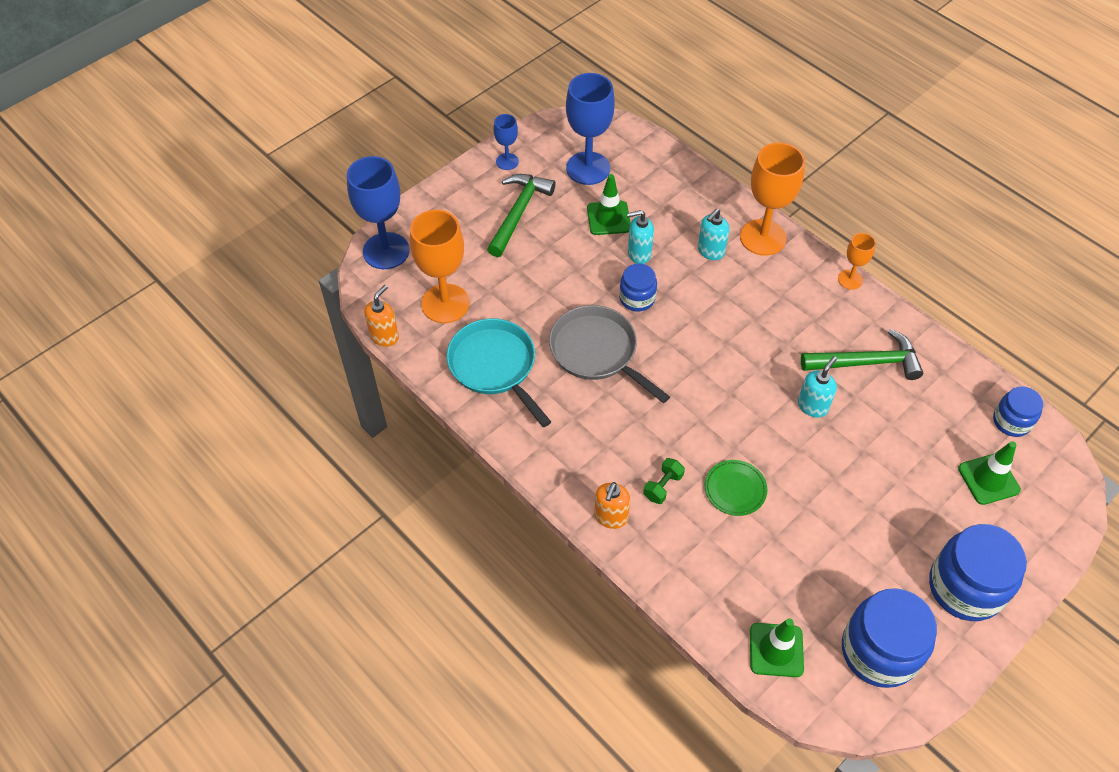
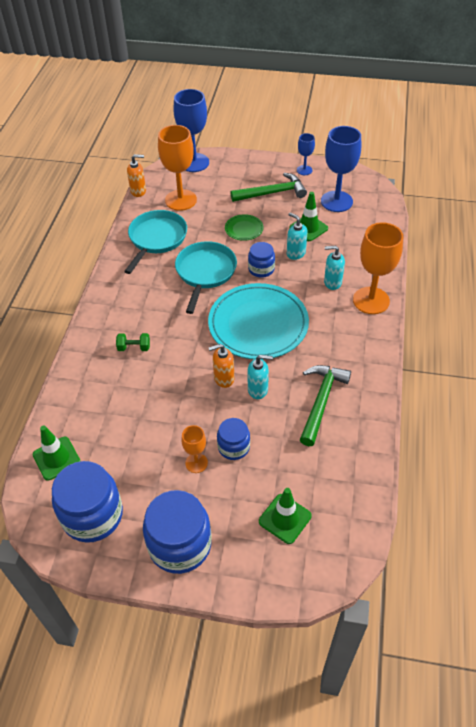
camera: 55 degrees right, 5 degrees down
grey pan [549,305,670,403] -> turquoise pan [175,241,237,314]
orange soap dispenser [594,482,630,529] -> orange soap dispenser moved to [209,344,234,388]
green plate [705,460,768,516] -> green plate moved to [225,214,263,241]
green hammer [801,329,923,380] -> green hammer turned 120 degrees counterclockwise [300,365,351,446]
orange goblet [838,233,876,290] -> orange goblet moved to [181,425,208,473]
blue jar [993,386,1043,437] -> blue jar moved to [217,418,250,460]
none -> turquoise plate [208,283,309,359]

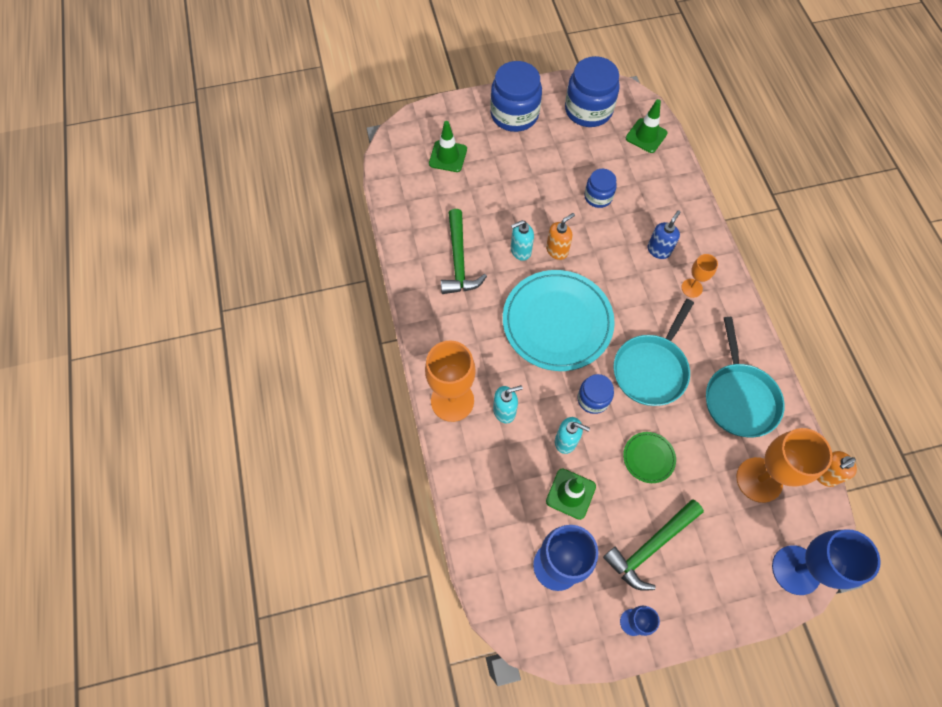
camera: 155 degrees right, 15 degrees up
green dumbbell [116,333,150,351] -> blue soap dispenser [647,210,681,259]
turquoise pan [175,241,237,314] -> turquoise pan turned 45 degrees clockwise [614,299,694,406]
orange goblet [181,425,208,473] -> orange goblet moved to [681,254,718,298]
blue jar [217,418,250,460] -> blue jar moved to [584,169,617,208]

